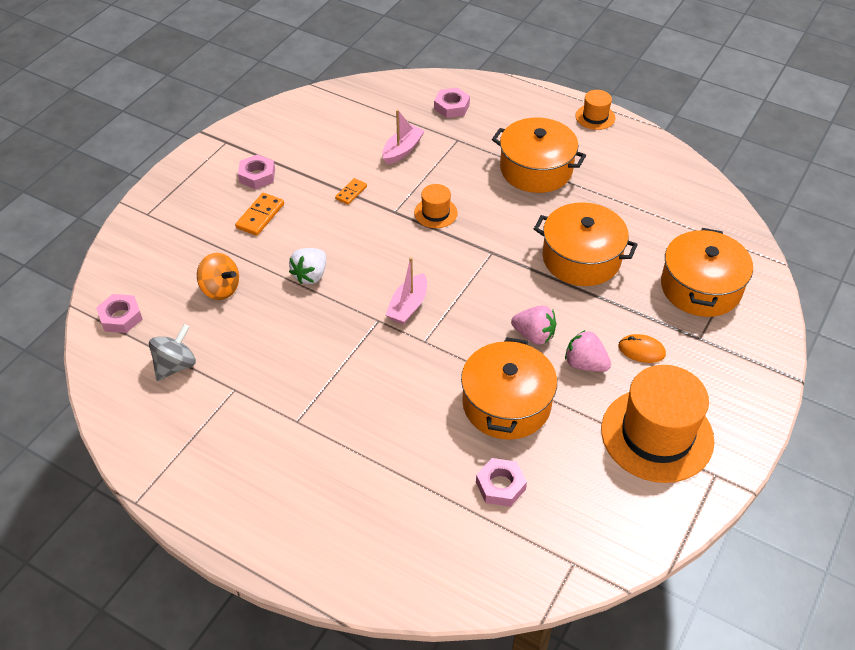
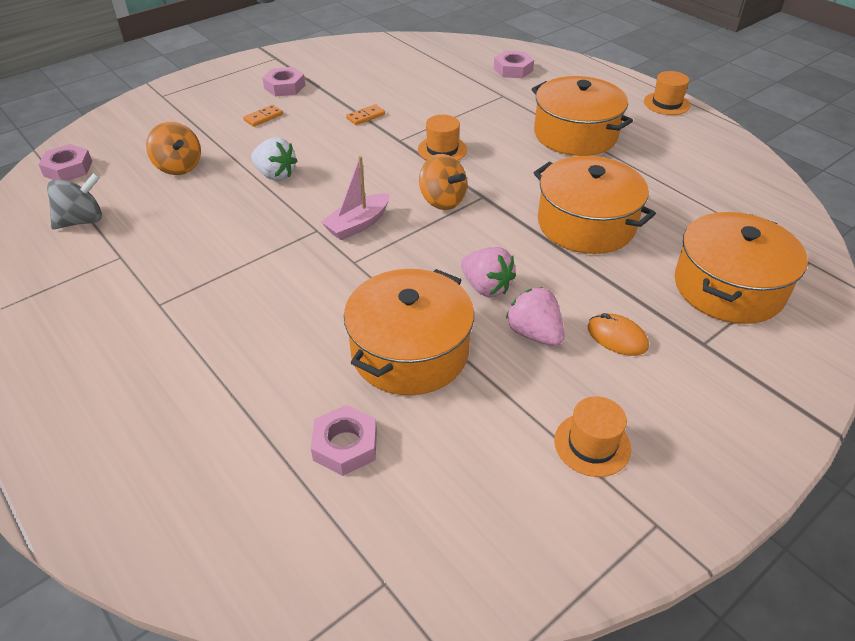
camera: 20 degrees right, 5 degrees down
orange domino [235,193,284,236] -> orange domino [243,105,283,127], size x0.65
white strawberry [289,248,326,284] -> white strawberry turned 105 degrees counterclockwise [251,137,297,181]
pink boat [382,109,425,165] -> none
orange hat [601,365,714,483] -> orange hat [554,396,631,477], size x0.47
none -> orange spinning top [419,154,467,210]

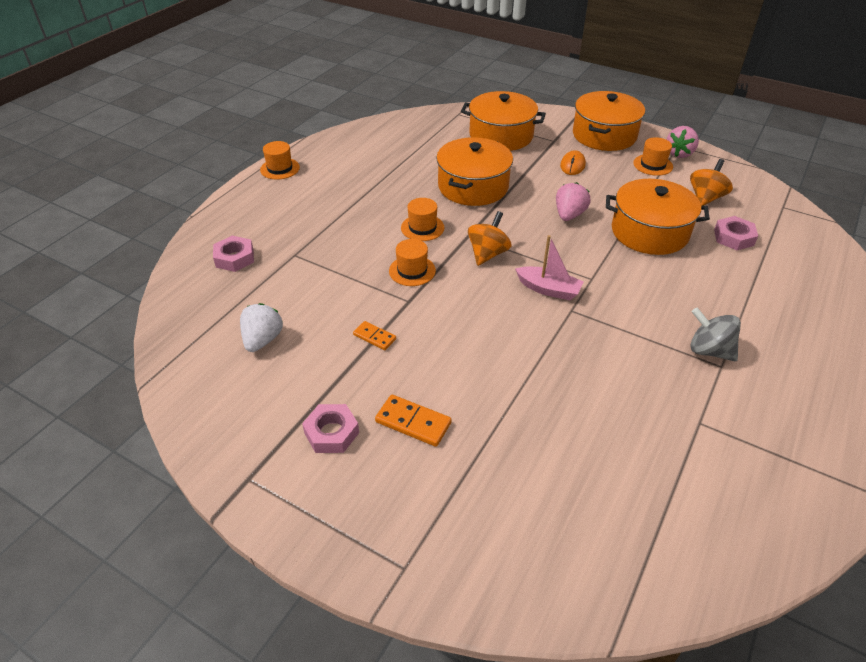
camera: 110 degrees left, 0 degrees up
pink nut [38,144,92,181] -> none
grey spinning top [47,173,102,229] -> grey spinning top moved to [690,307,741,361]
orange spinning top [146,122,201,175] -> orange spinning top moved to [690,159,733,206]
orange domino [243,105,283,127] -> orange domino [375,395,452,447], size x1.55
white strawberry [251,137,297,181] -> white strawberry moved to [240,303,283,352]
pink strawberry [506,287,565,346] -> pink strawberry moved to [666,126,699,158]
orange pot [532,76,633,156] -> orange pot moved to [573,91,645,151]
none -> orange hat [401,198,445,241]

